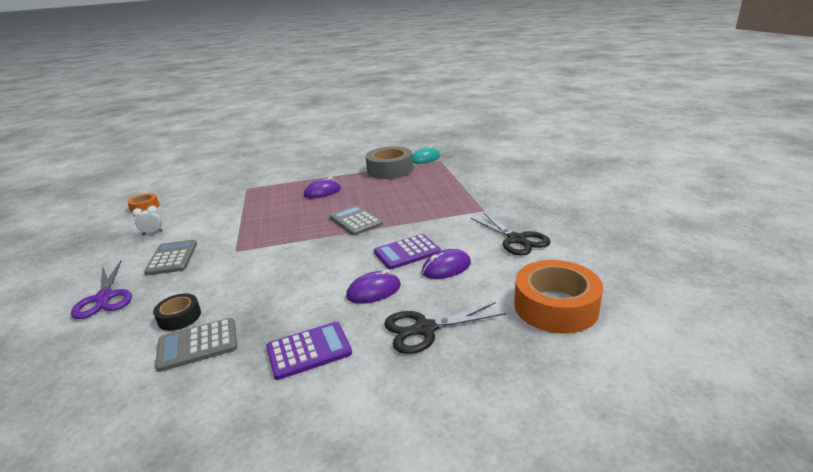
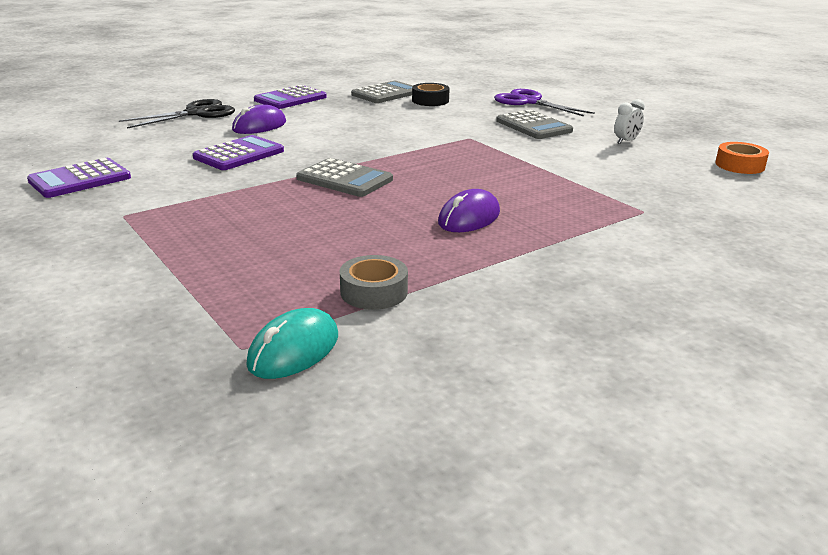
camera: 155 degrees right, 0 degrees up
grey tape [366,146,413,179] -> grey tape [340,255,408,310], size x0.53
purple mouse [422,249,471,279] -> none
black scissors [471,212,550,256] -> purple calculator [27,158,131,198]
orange tape [514,260,603,333] -> none

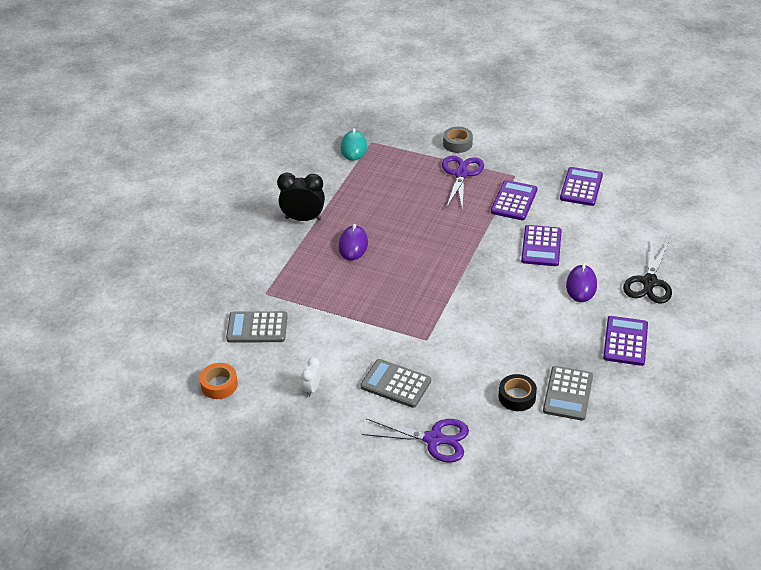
camera: 150 degrees right, 15 degrees up
grey calculator [296,158,393,197] -> grey calculator moved to [226,311,288,343]
grey tape [340,255,408,310] -> grey tape moved to [443,127,473,153]
none -> black clock [277,173,325,221]
none -> purple scissors [442,156,484,208]
none -> purple calculator [491,180,537,220]

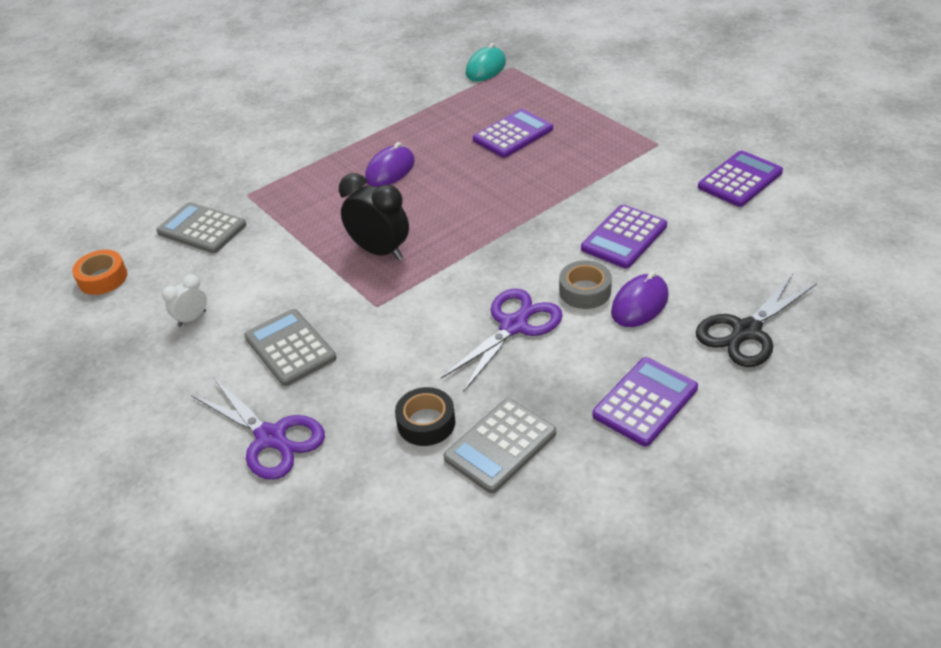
camera: 30 degrees right, 0 degrees up
black clock [277,173,325,221] -> black clock moved to [339,173,409,260]
purple scissors [442,156,484,208] -> purple scissors moved to [441,288,563,392]
grey tape [443,127,473,153] -> grey tape moved to [559,260,612,309]
purple calculator [491,180,537,220] -> purple calculator moved to [473,109,553,158]

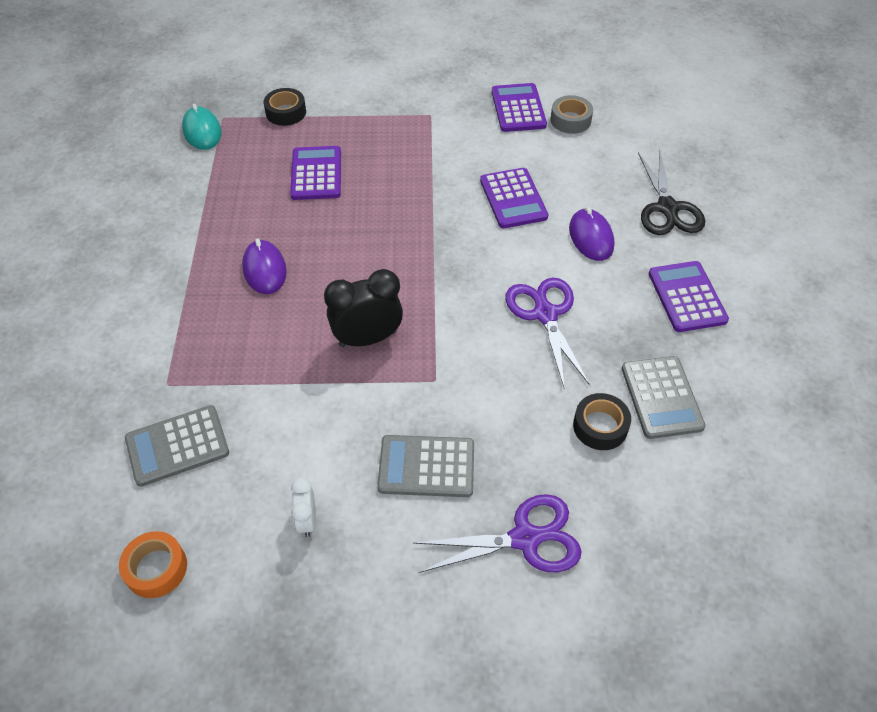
camera: 55 degrees left, 10 degrees up
grey tape [559,260,612,309] -> grey tape moved to [550,95,593,134]
none -> black tape [263,88,306,126]

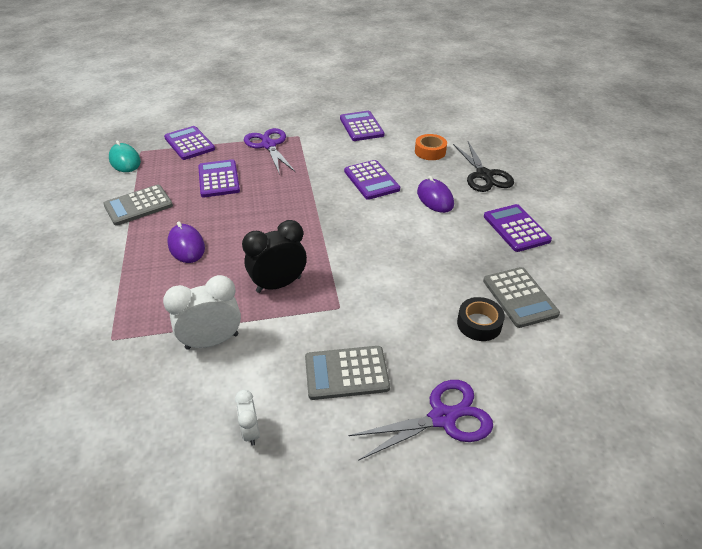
camera: 10 degrees left, 10 degrees down
orange tape [119,531,187,598] -> orange tape moved to [415,134,447,160]
grey calculator [125,405,229,487] -> grey calculator moved to [103,185,173,226]
black tape [263,88,306,126] -> purple calculator [164,126,215,160]
purple scissors [505,278,590,387] -> purple scissors moved to [244,128,296,175]
grey tape [550,95,593,134] -> none
none -> white clock [163,275,241,350]

